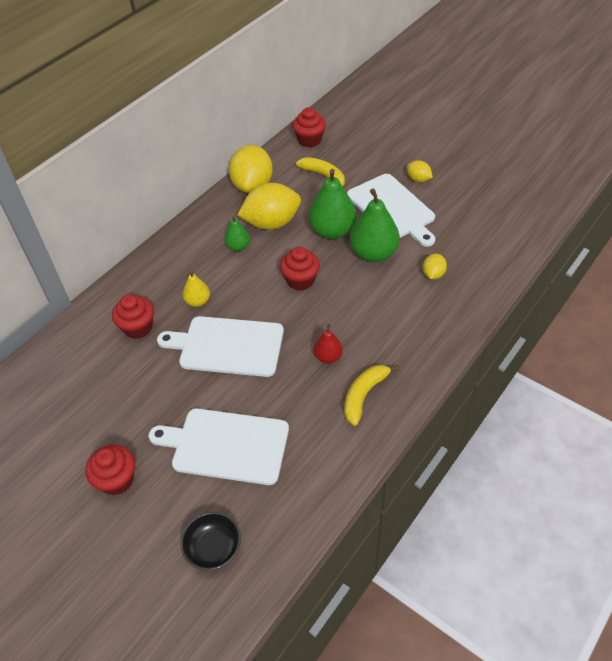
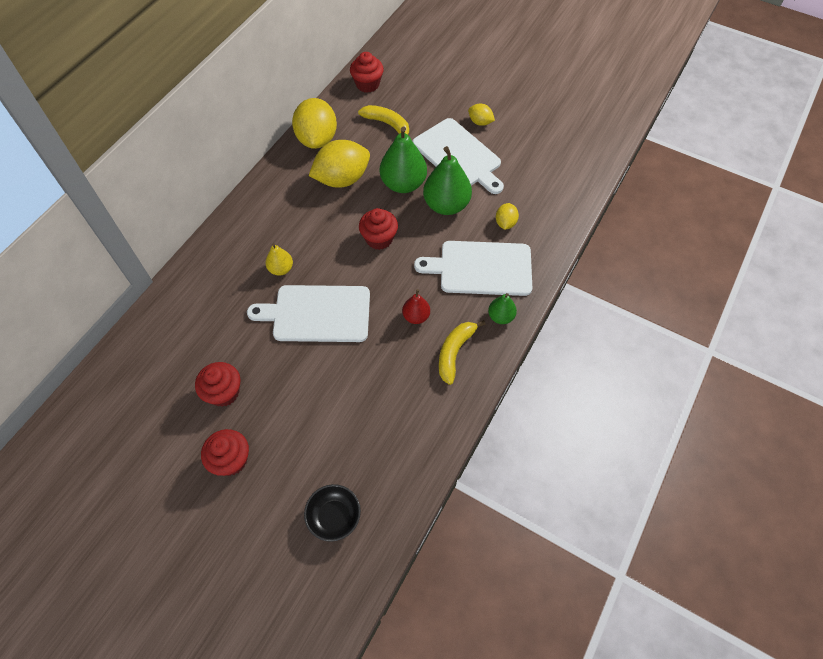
camera: 10 degrees left, 10 degrees up
red cupcake [112,294,154,339] -> red cupcake moved to [195,362,240,407]
white cutting board [148,408,289,485] -> white cutting board moved to [414,241,532,296]
green pear [224,216,250,251] -> green pear moved to [488,293,517,324]

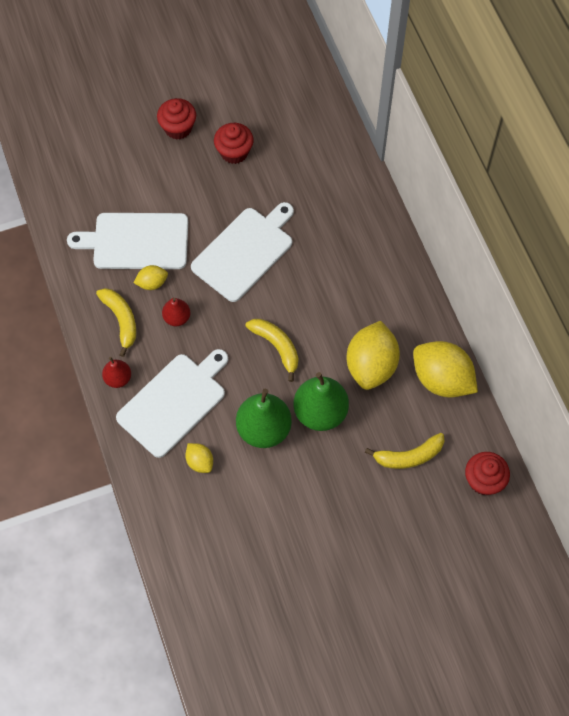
camera: 130 degrees right, 5 degrees up
yellow pear [266,243,293,276] -> none
black bowl [304,484,361,542] -> none
red cupcake [359,208,398,250] -> yellow banana [245,319,298,382]
white cutting board [412,118,504,194] -> white cutting board moved to [67,213,188,269]
yellow lemon [468,103,495,126] -> yellow lemon moved to [133,265,168,290]
green pear [488,293,517,324] -> red pear [102,357,131,388]

